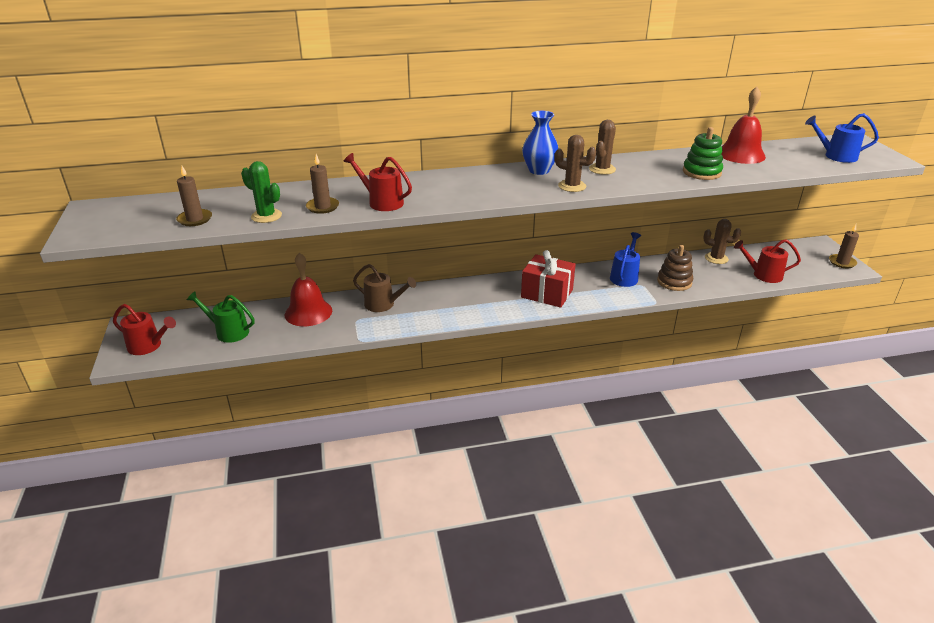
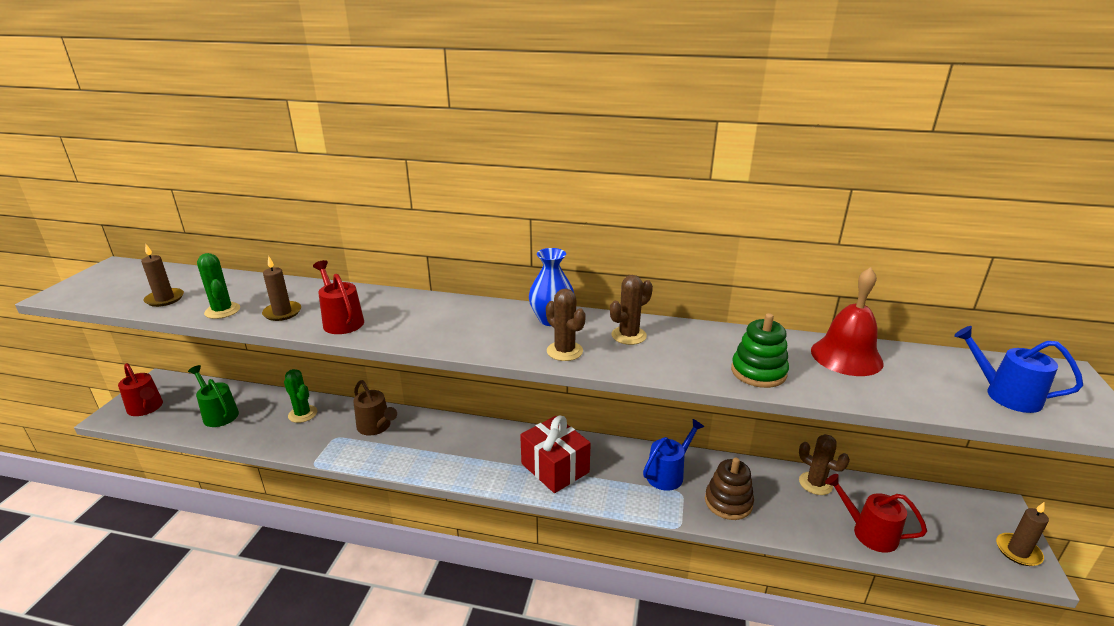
camera: 25 degrees right, 5 degrees down
red bell [285,253,332,326] -> green cactus [284,369,317,423]

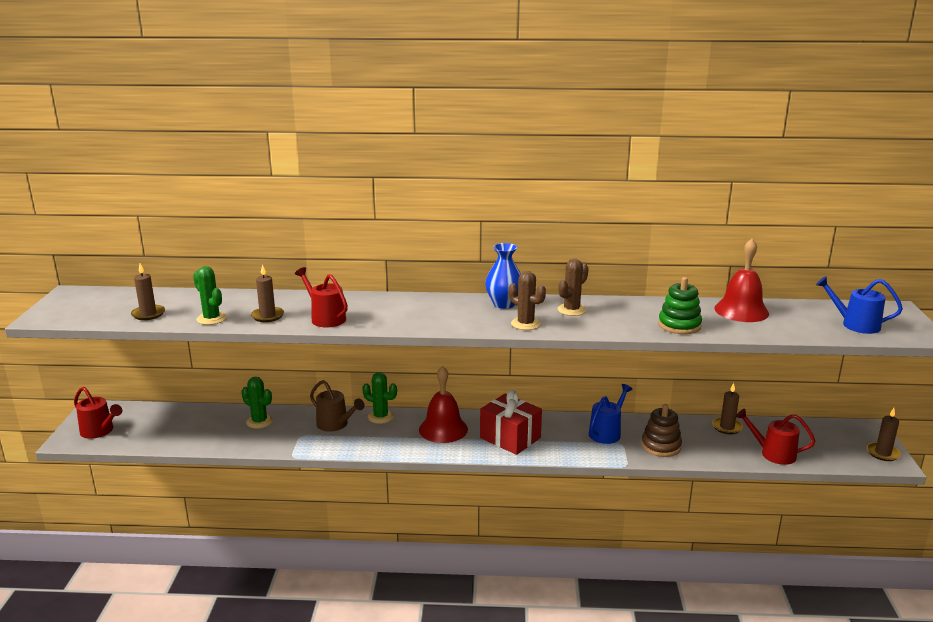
camera: 10 degrees left, 5 degrees down
green watering can [188,365,239,427] -> none
brown cactus [799,434,850,495] -> brown candle [712,383,743,434]
none -> green cactus [362,372,397,424]
none -> red bell [419,366,468,443]

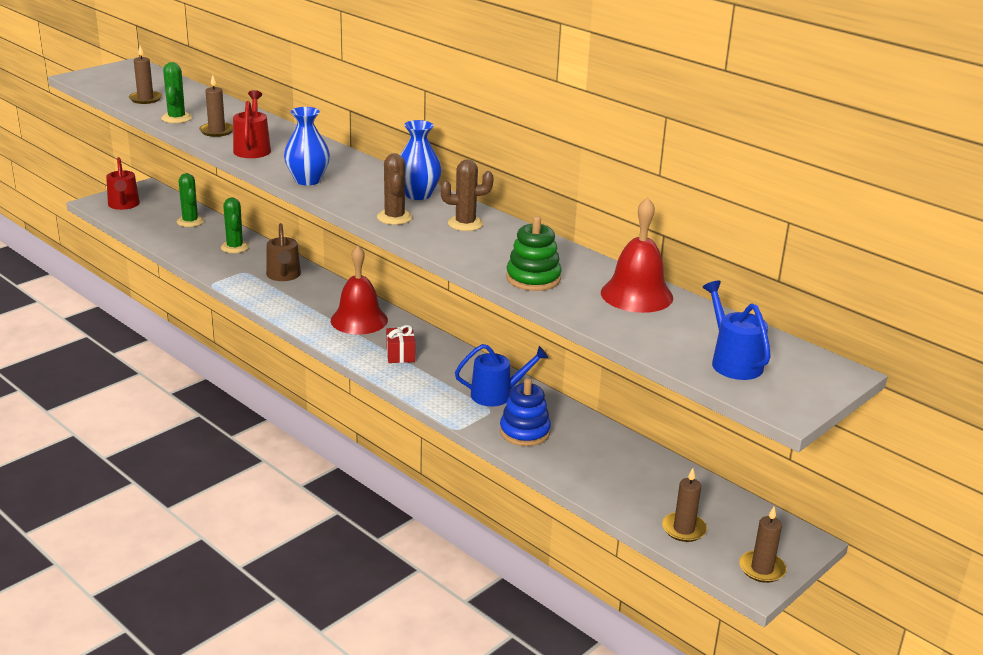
camera: 40 degrees right, 5 degrees up
green cactus [362,372,397,424] -> green cactus moved to [177,173,204,227]
red gift [480,390,542,455] -> red gift [386,325,415,363], size x0.55
brown stacking toy [641,404,682,457] -> blue stacking toy [500,378,551,446]
brown candle [712,383,743,434] -> brown candle moved to [662,468,707,542]
red watering can [736,409,816,465] -> none
none -> blue vase [284,107,330,186]

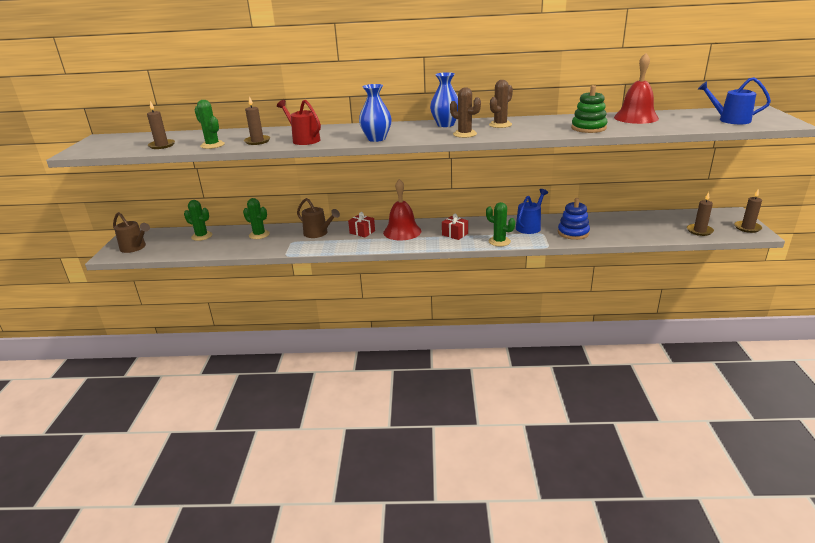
camera: 40 degrees left, 0 degrees up
red watering can [106,157,140,210] -> brown watering can [113,212,150,253]
none -> red gift [348,212,375,237]
none -> green cactus [486,202,515,247]

